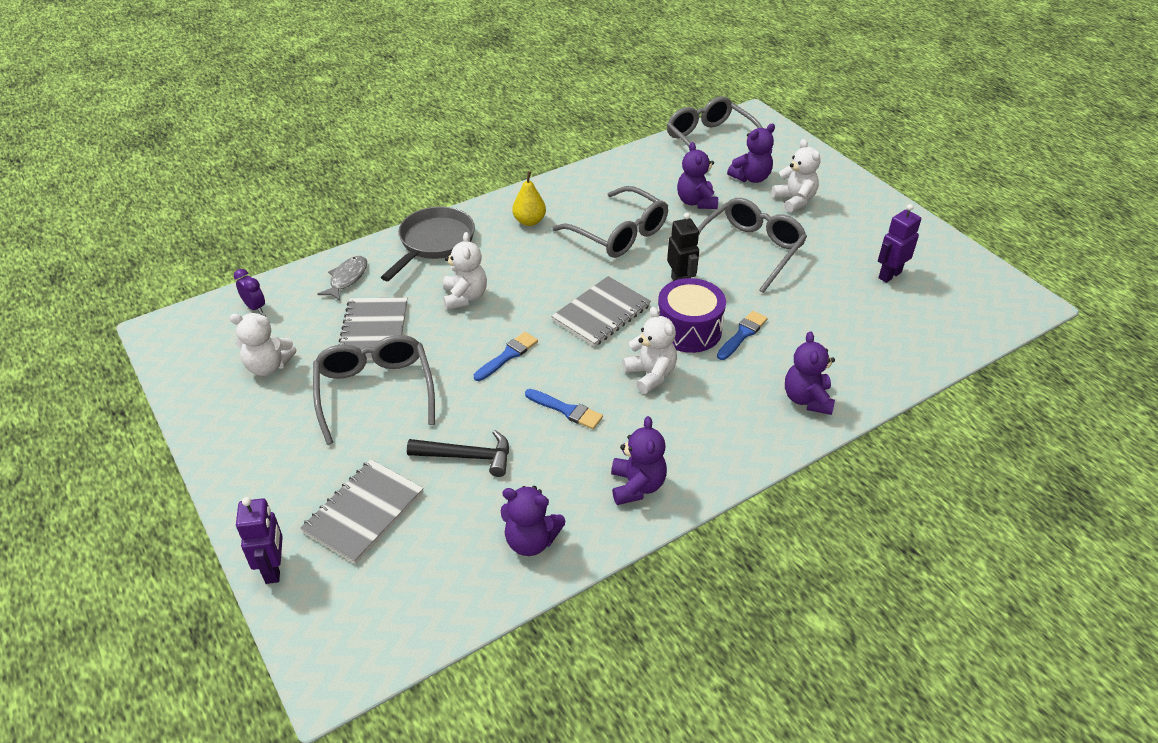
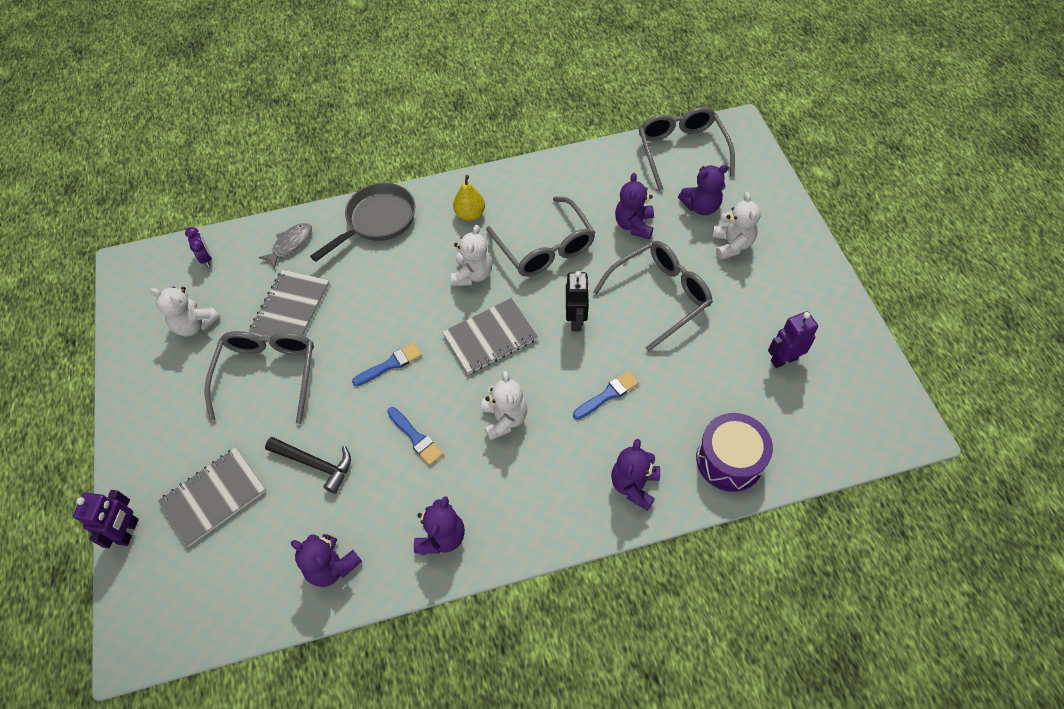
camera: 20 degrees right, 15 degrees up
white teddy bear [443,232,487,310] -> white teddy bear moved to [451,225,492,286]
purple drum [658,278,726,353] -> purple drum moved to [696,413,773,492]

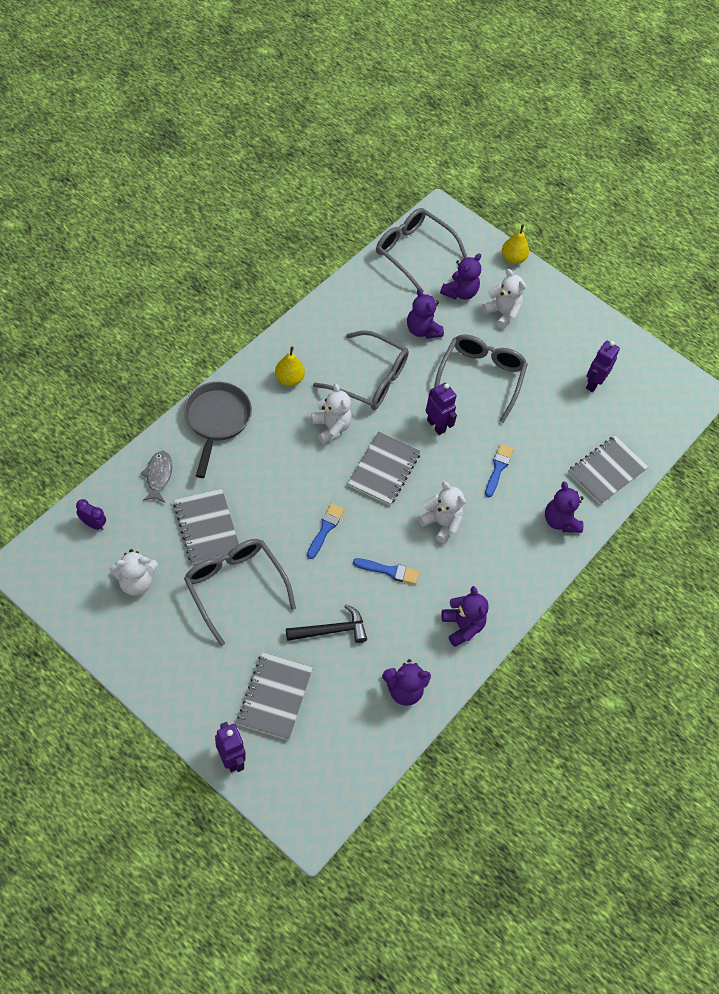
camera: 45 degrees left, 0 degrees up
black robot [566,271,589,332] -> purple robot [425,383,457,435]
purple drum [696,413,773,492] -> grey notebook [568,436,648,505]
none -> yellow pear [502,225,529,264]

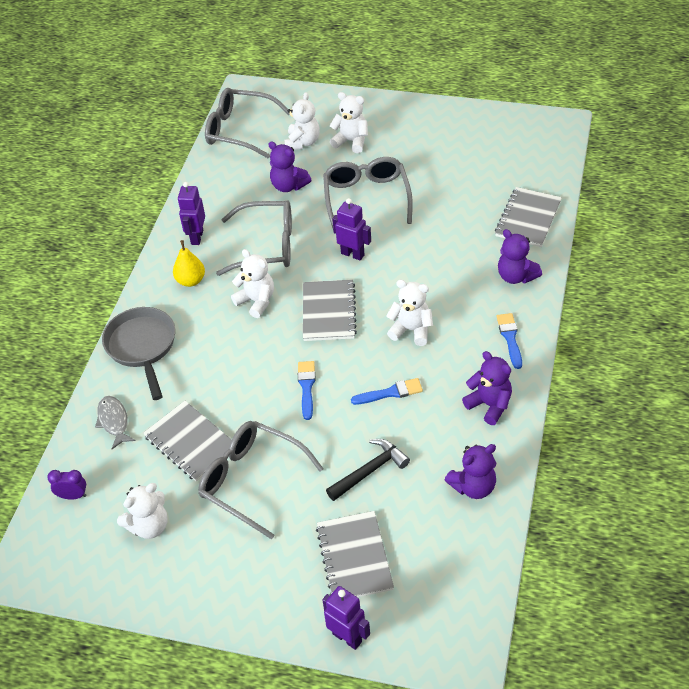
camera: 15 degrees left, 10 degrees down
purple teddy bear [440,253,481,300] -> white teddy bear [285,92,320,150]
blue brush [485,444,514,497] -> blue brush moved to [497,313,522,369]
yellow pear [502,225,529,264] -> none
purple robot [586,341,620,392] -> purple robot moved to [178,182,205,245]

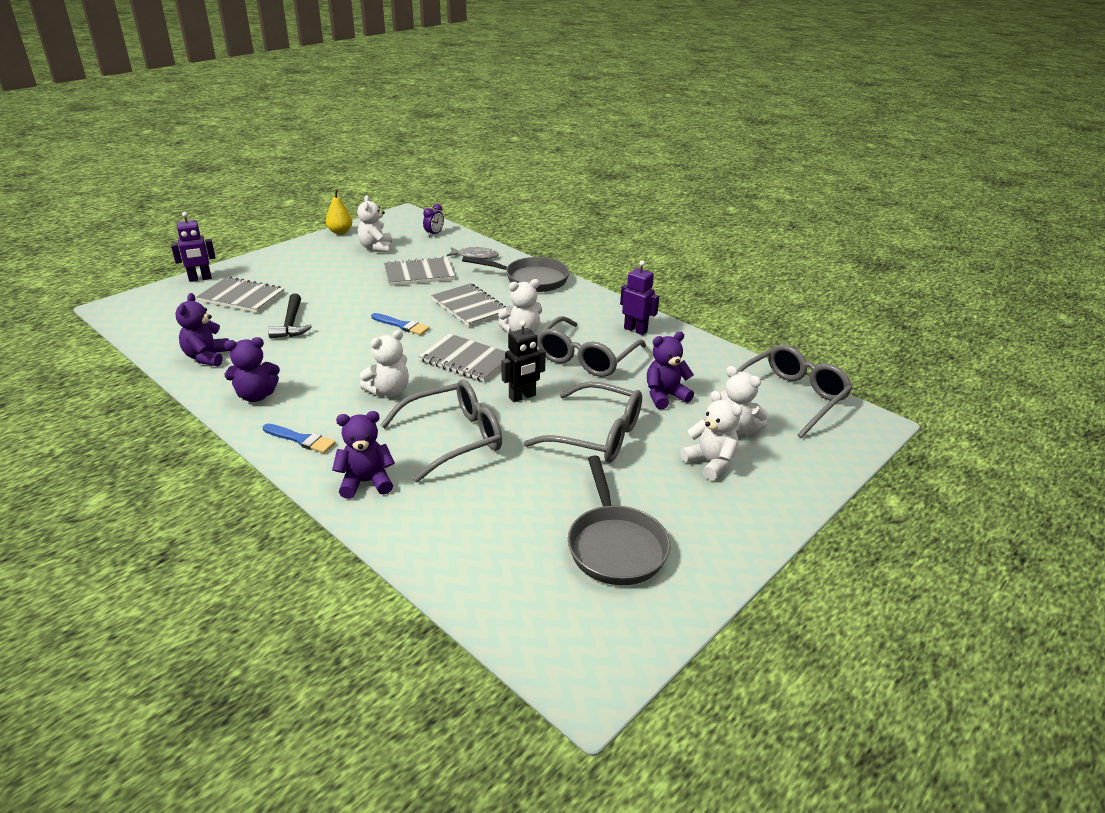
camera: 115 degrees right, 15 degrees down
yellow pear [173,240,205,287] -> yellow pear moved to [326,189,352,234]
grey glasses [198,421,324,539] -> grey glasses moved to [380,380,502,483]
white teddy bear [330,92,368,153] -> white teddy bear turned 90 degrees counterclockwise [680,391,742,480]
purple robot [332,198,371,261] -> black robot [501,320,546,402]
blue brush [351,378,423,405] -> none
grey notebook [495,187,562,247] -> grey notebook moved to [431,283,507,327]
none -> grey pan [568,455,670,585]

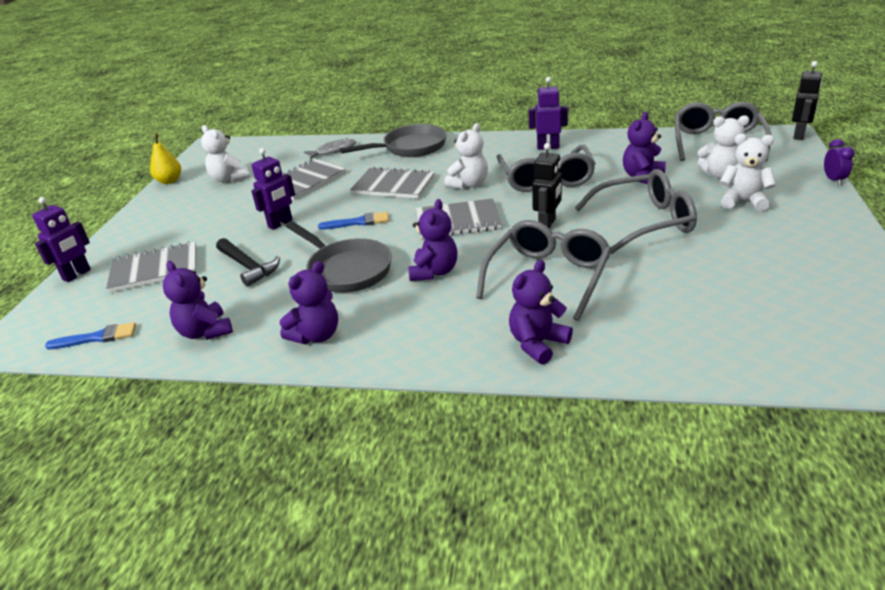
camera: 30 degrees left, 0 degrees up
blue brush [263,424,336,453] -> blue brush moved to [45,322,136,349]
white teddy bear [360,330,409,397] -> purple teddy bear [409,199,458,281]
purple clock [423,204,444,237] -> purple clock moved to [824,139,855,185]
grey pan [568,455,670,585] -> grey pan moved to [286,221,392,293]
none -> purple robot [251,148,295,230]
none -> black robot [792,61,822,140]

